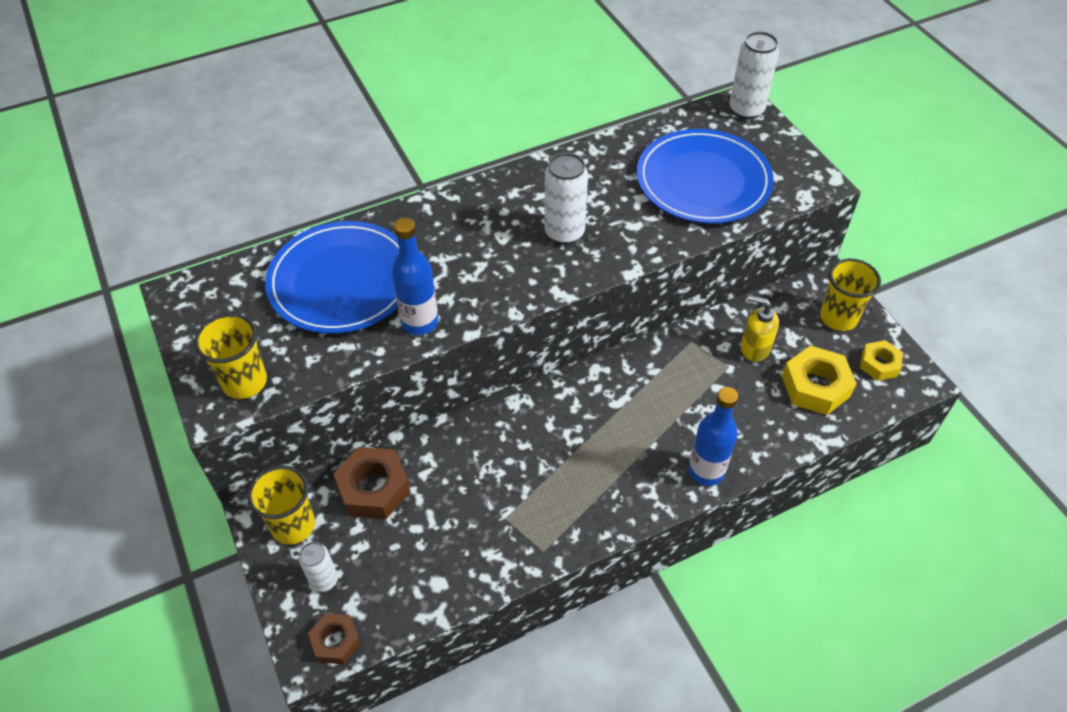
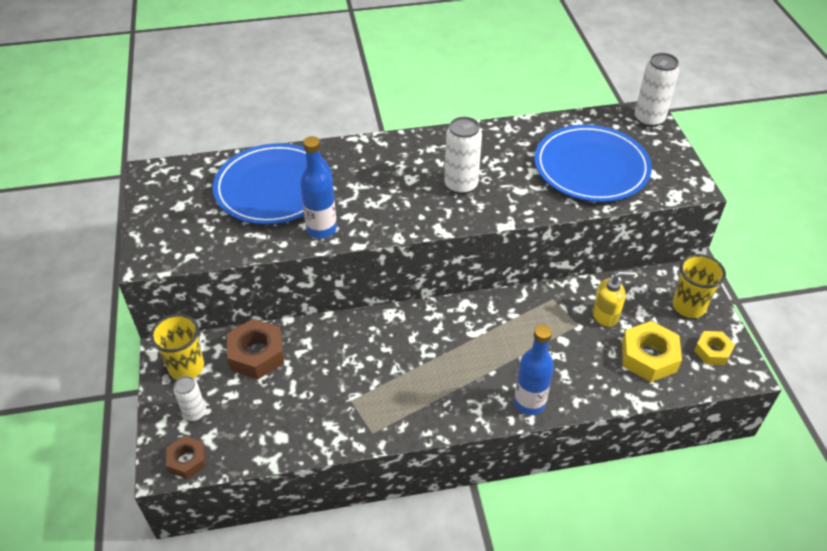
camera: 15 degrees right, 5 degrees down
yellow cup [194,313,267,399] -> none
yellow soap dispenser [741,295,779,362] -> yellow soap dispenser turned 135 degrees clockwise [593,271,635,327]

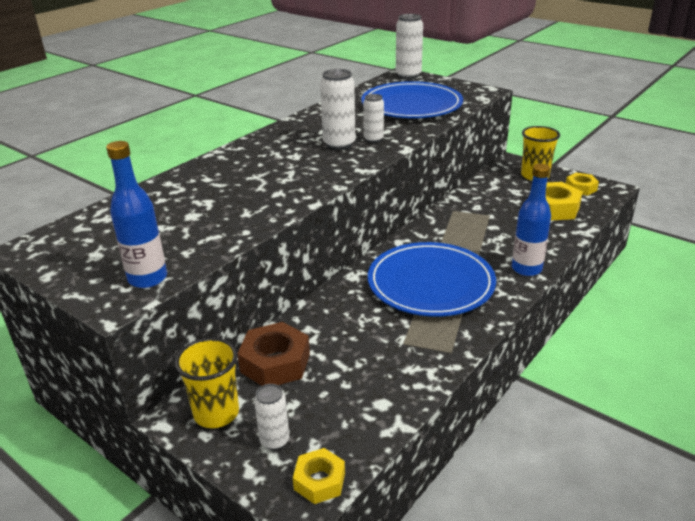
camera: 40 degrees left, 15 degrees down
brown nut [166,436,206,479] -> yellow nut [293,448,345,504]
blue plate [213,143,332,225] -> blue plate moved to [368,242,496,317]
blue bottle [300,136,337,238] -> blue bottle moved to [106,141,167,288]
yellow soap dispenser [593,271,635,327] -> none
none -> white can [363,94,384,143]

